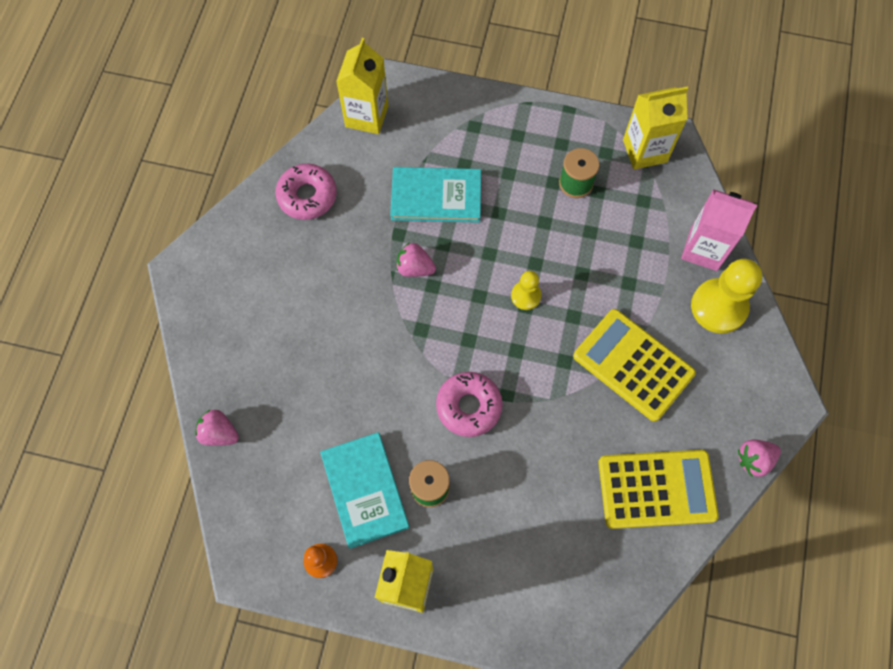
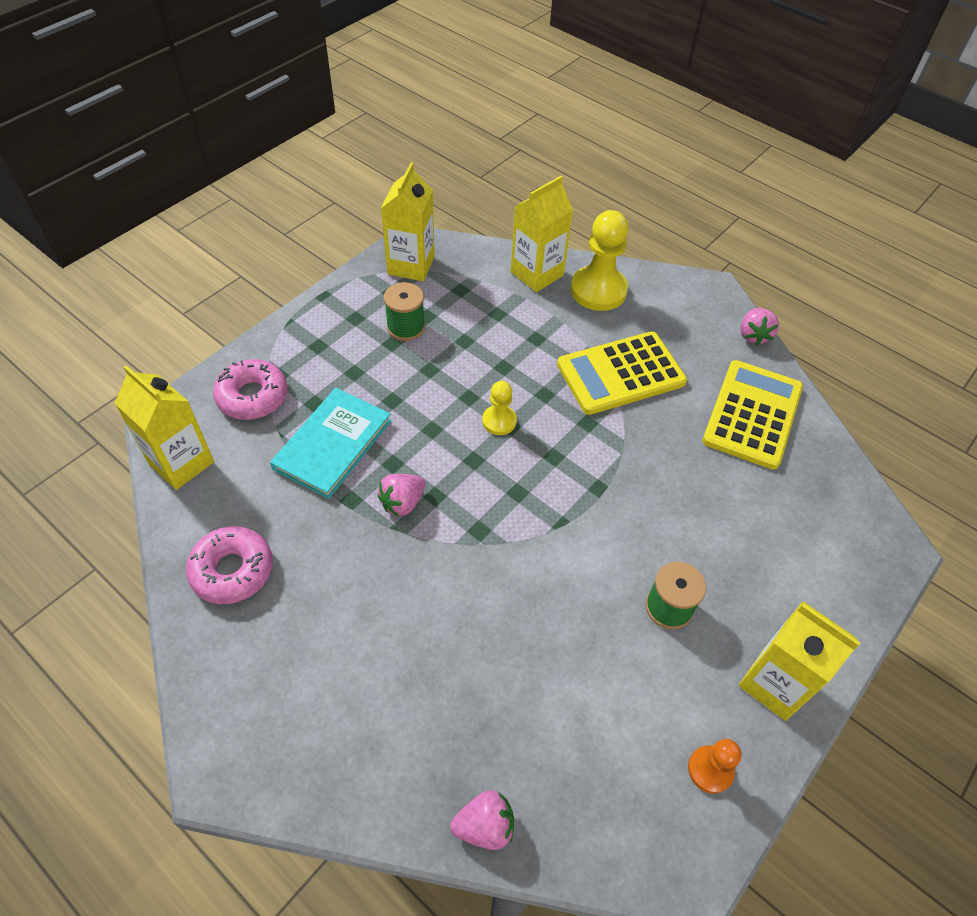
camera: 65 degrees left, 15 degrees down
pink strawberry [195,409,239,446] -> pink strawberry turned 150 degrees counterclockwise [450,790,514,850]
turquoise book [320,432,410,549] -> none
pink donut [436,372,503,437] -> pink donut moved to [213,359,288,420]
pink carton [681,189,757,271] -> yellow carton [511,176,573,292]

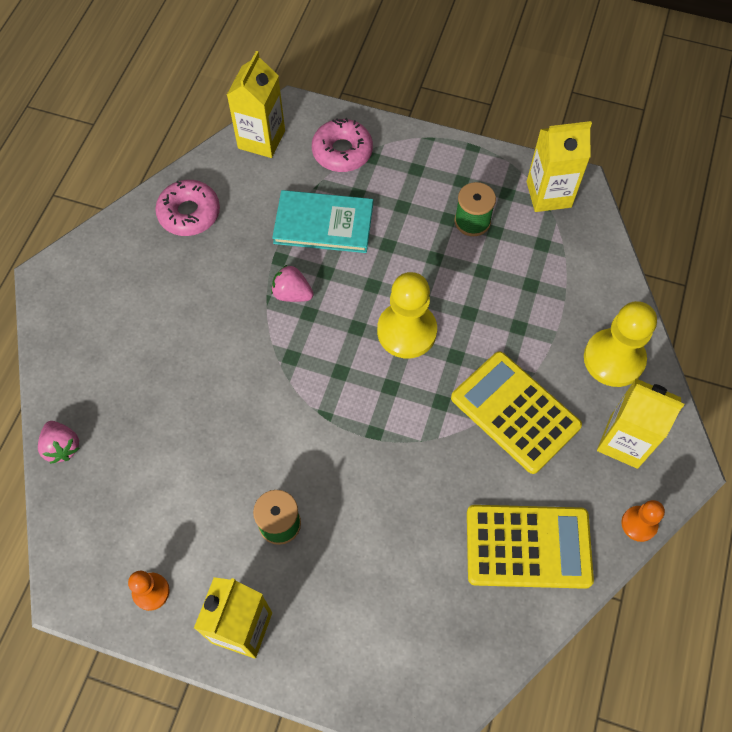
camera: 70 degrees right, 10 degrees up
yellow pawn [482,381,517,435] -> yellow pawn [377,272,437,358], size x1.86
yellow carton [511,176,573,292] -> yellow carton moved to [597,378,684,469]
pink strawberry [740,308,779,346] -> orange pawn [621,500,665,542]

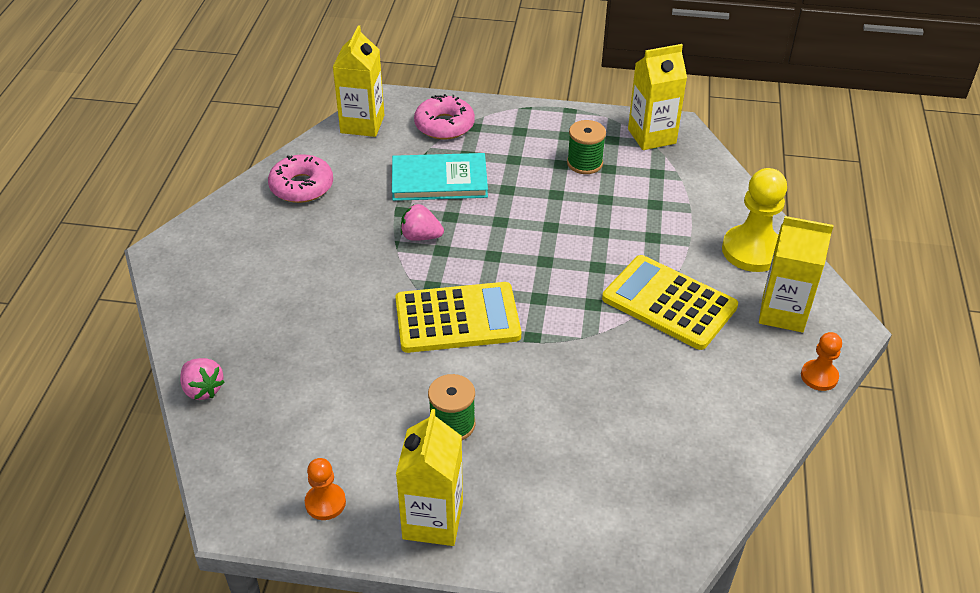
camera: 10 degrees left, 20 degrees down
yellow pawn [377,272,437,358] -> none
yellow calculator [467,505,594,589] -> yellow calculator moved to [395,282,521,353]

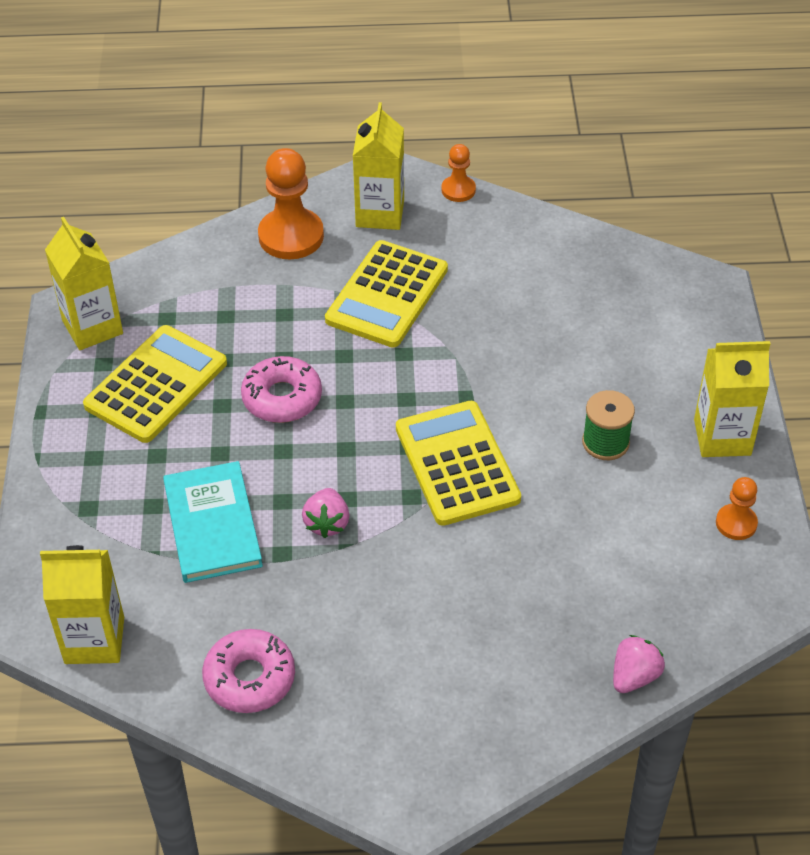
camera: 100 degrees left, 5 degrees up
pink donut [414,94,475,140] -> pink donut moved to [241,356,322,423]
green spool [567,120,606,174] -> yellow calculator [83,325,227,443]
yellow pawn [722,168,787,272] -> orange pawn [258,148,324,259]

